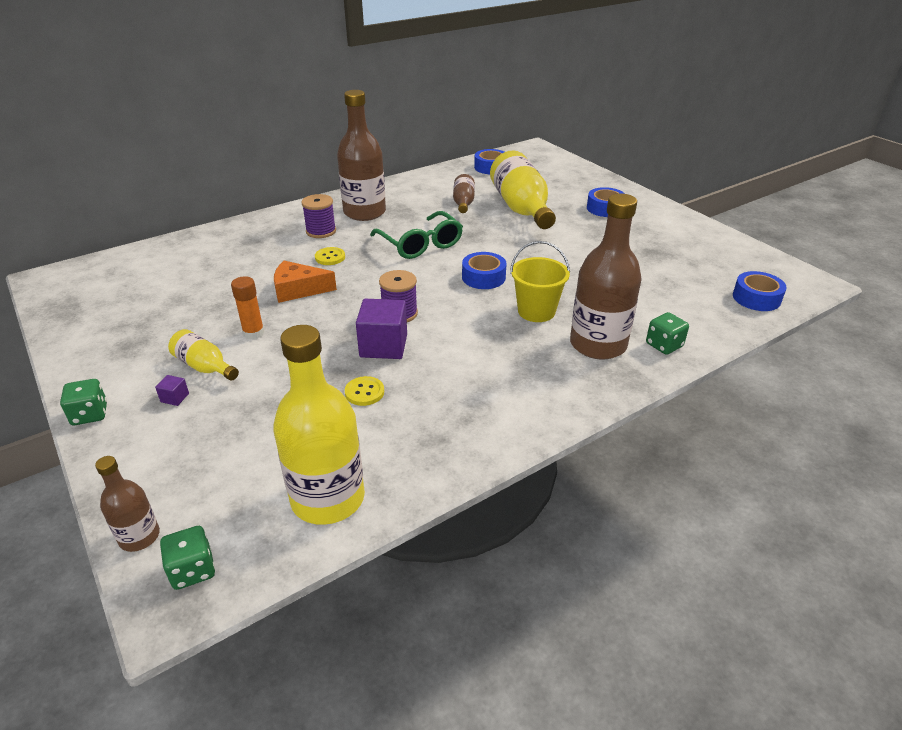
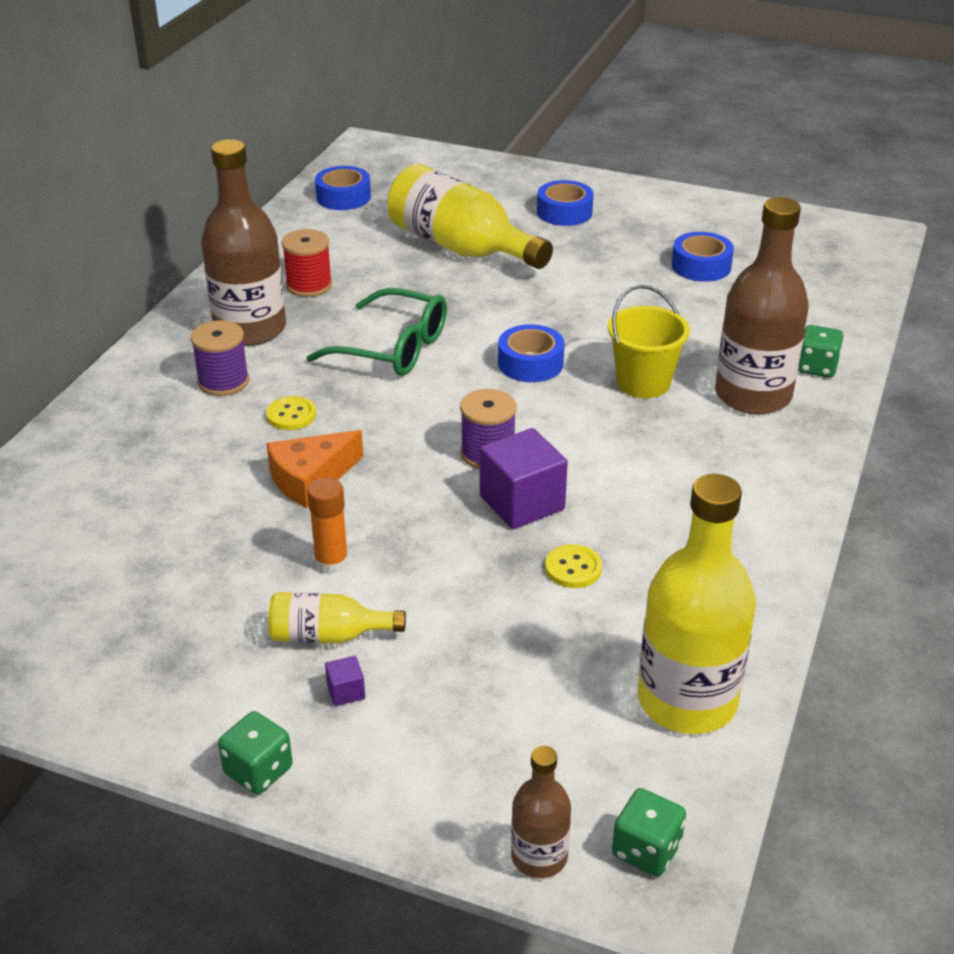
camera: 35 degrees left, 0 degrees up
brown bottle [453,174,475,213] -> none
blue tape [733,271,787,311] -> blue tape moved to [672,232,734,282]
none -> red spool [281,229,332,297]

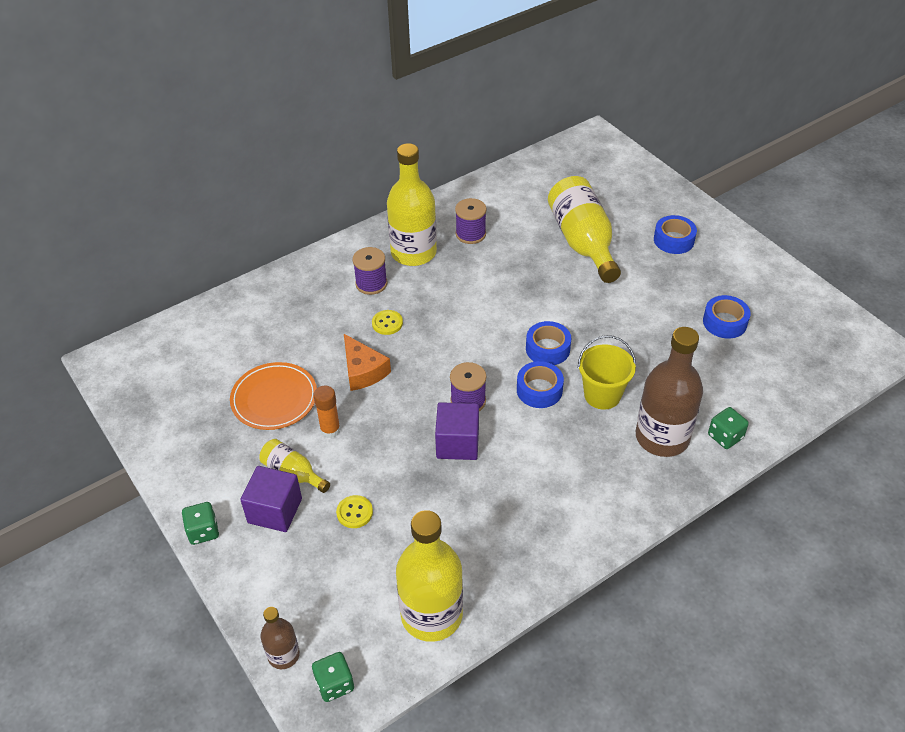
camera: 35 degrees right, 10 degrees up
brown bottle [201,139,286,346] -> yellow bottle [387,143,437,266]
orange cheese [266,430,363,508] -> orange cheese turned 120 degrees counterclockwise [344,334,391,391]
red spool [281,229,332,297] -> purple spool [455,198,487,244]
green glasses [306,288,447,376] -> none
blue tape [315,166,371,210] -> blue tape moved to [517,361,564,408]
purple cube [325,656,365,706] -> purple cube [241,466,302,532], size x2.31
yellow button [545,544,602,588] -> yellow button moved to [336,495,373,528]
none -> orange plate [230,362,317,430]

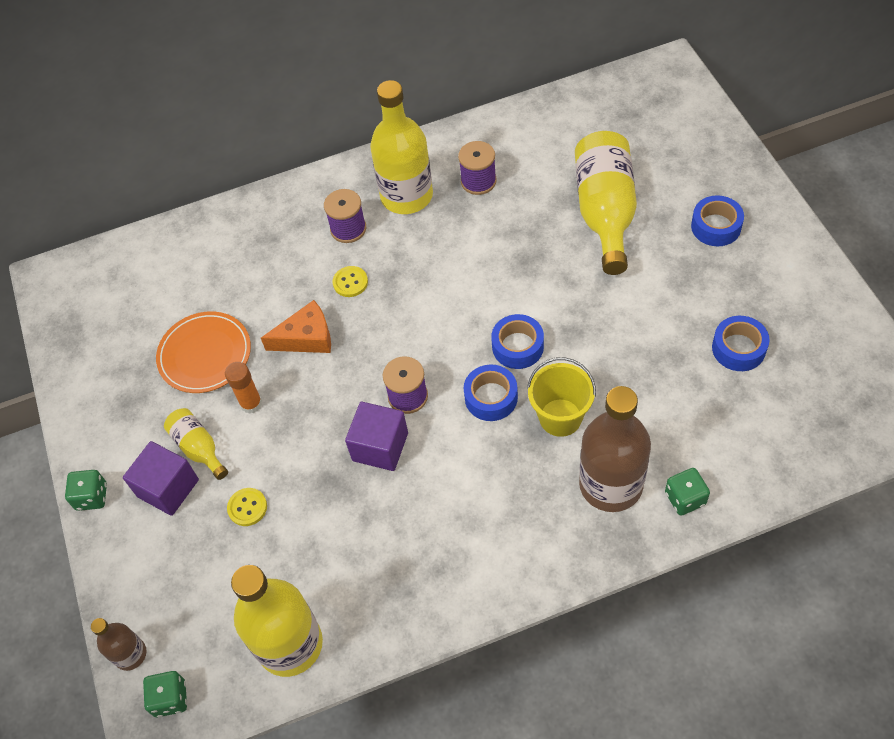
camera: 20 degrees right, 10 degrees up
orange cheese [344,334,391,391] -> orange cheese turned 90 degrees counterclockwise [261,300,331,353]

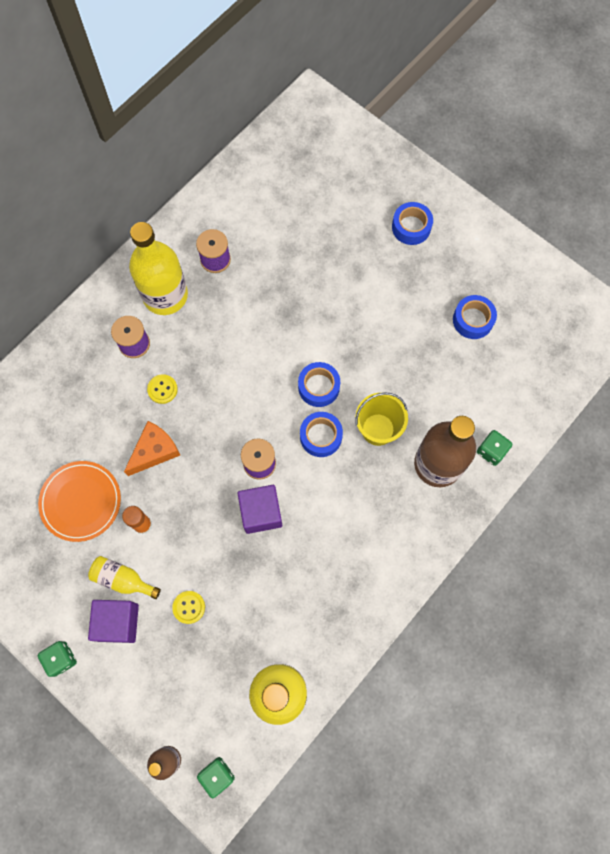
camera: 35 degrees left, 15 degrees up
yellow bottle [575,131,637,275] -> none

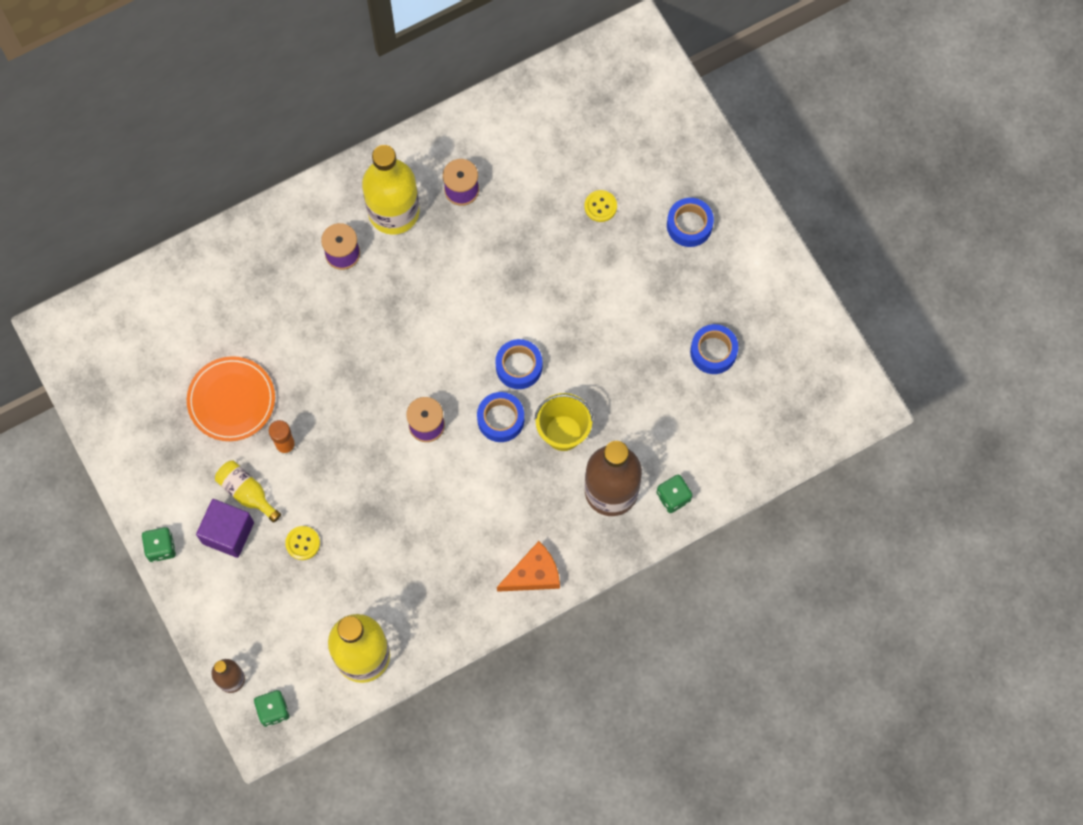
camera: 20 degrees right, 0 degrees up
orange cheese [124,421,180,476] -> orange cheese moved to [497,541,560,592]
yellow button [147,374,178,404] -> yellow button moved to [584,190,617,222]
purple cube [237,485,282,534] -> none

